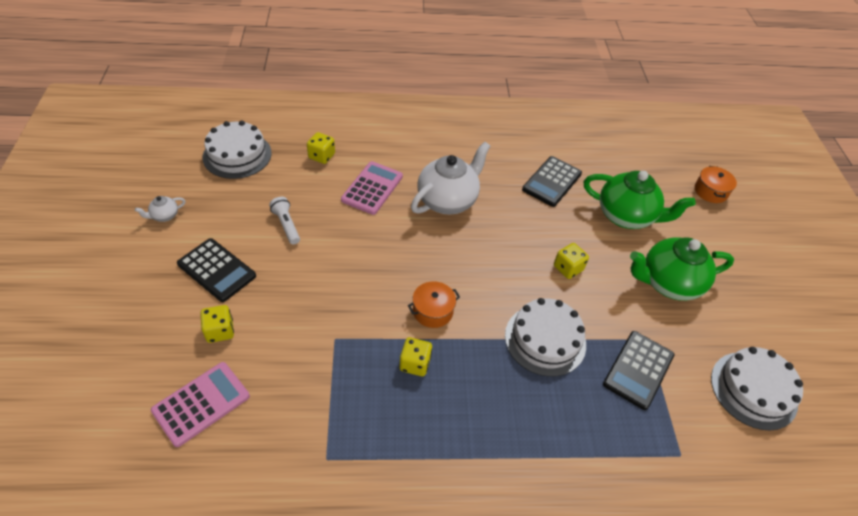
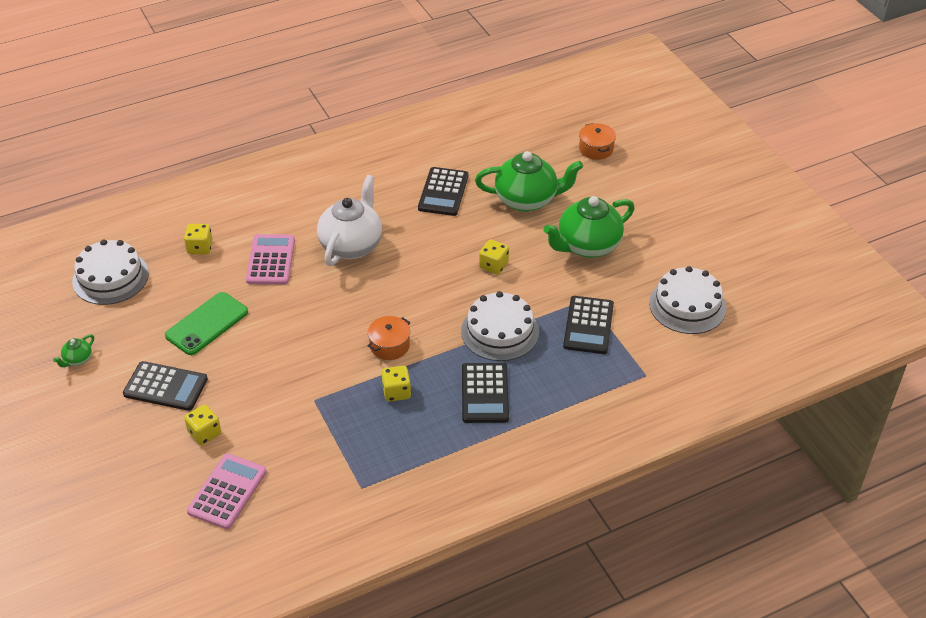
camera: 20 degrees left, 5 degrees down
white teapot [135,196,185,222] -> green teapot [53,335,94,367]
white flashlight [269,197,300,245] -> green phone [165,292,248,355]
none -> black calculator [462,363,509,423]

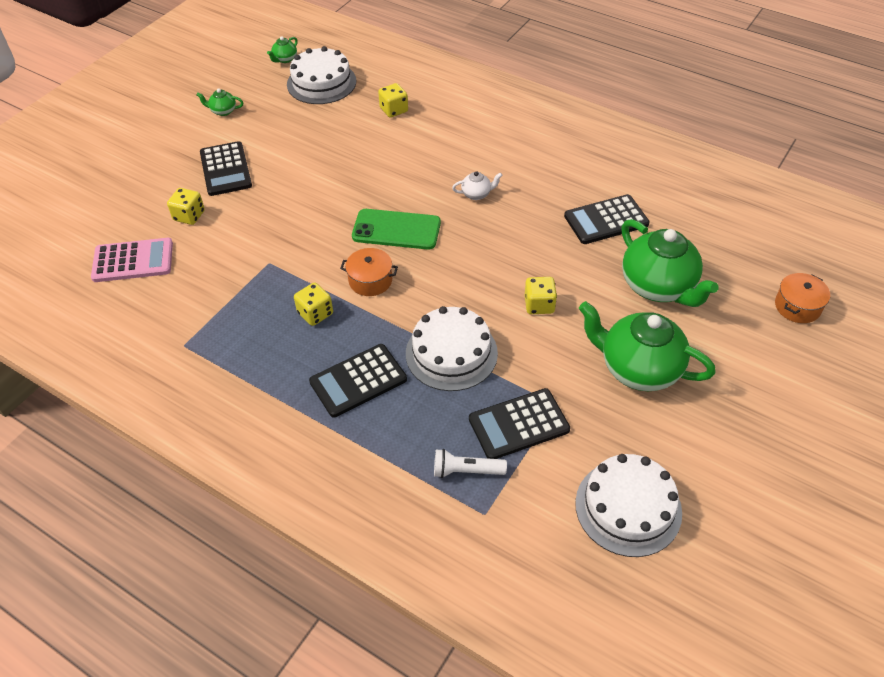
camera: 60 degrees right, 5 degrees up
green phone [165,292,248,355] -> green phone moved to [352,209,441,250]
pink calculator [246,234,295,285] -> none
white teapot [317,175,382,266] -> white teapot [452,171,502,200], size x0.43
none -> green teapot [267,36,298,63]
none -> white flashlight [434,449,507,478]

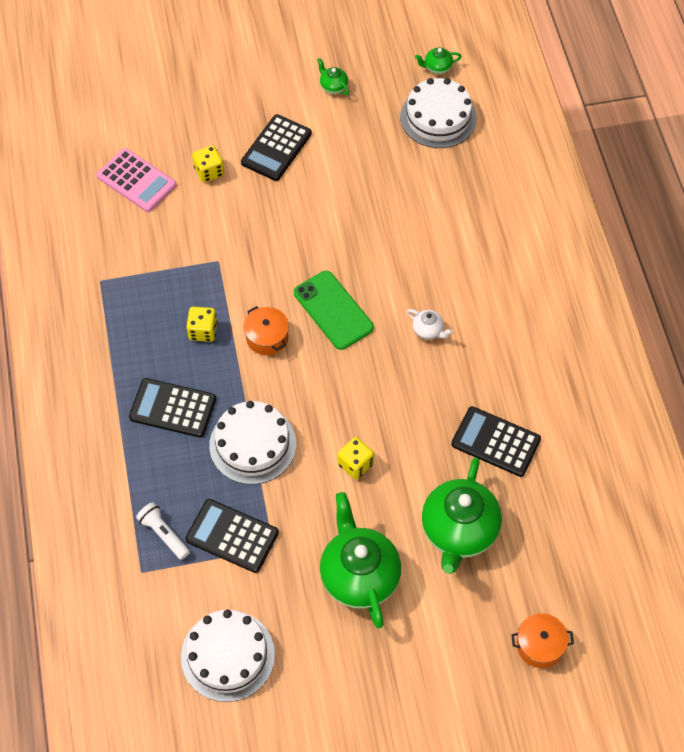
camera: 45 degrees right, 10 degrees up
yellow dice [378,83,408,118] -> none

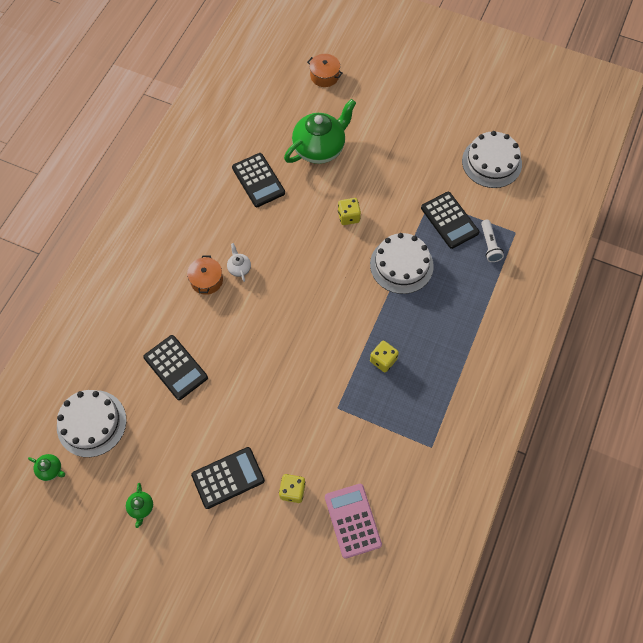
camera: 145 degrees left, 5 degrees up
black calculator [129,378,216,438] -> black calculator moved to [143,335,208,400]
orange pot [244,306,289,355] -> orange pot moved to [187,255,223,295]
green phone [294,271,374,350] -> none
green teapot [320,492,401,628] -> none

